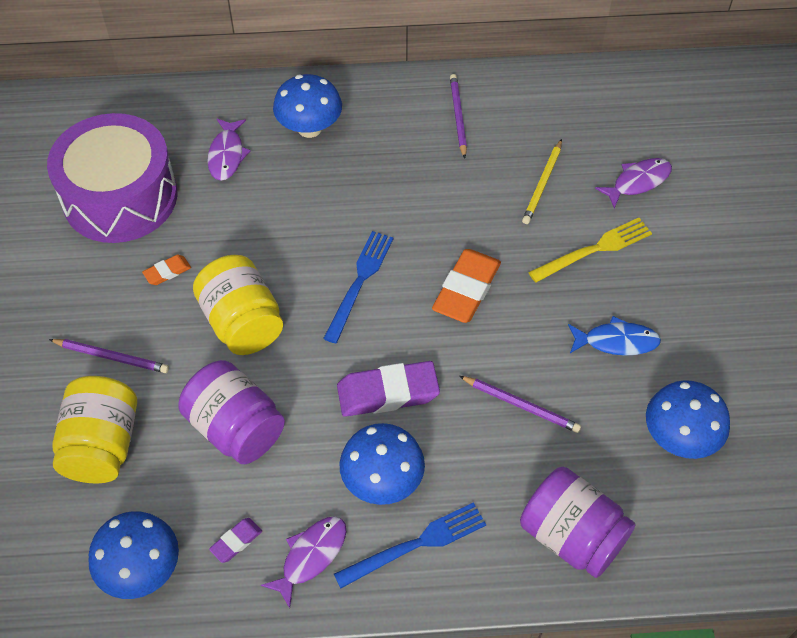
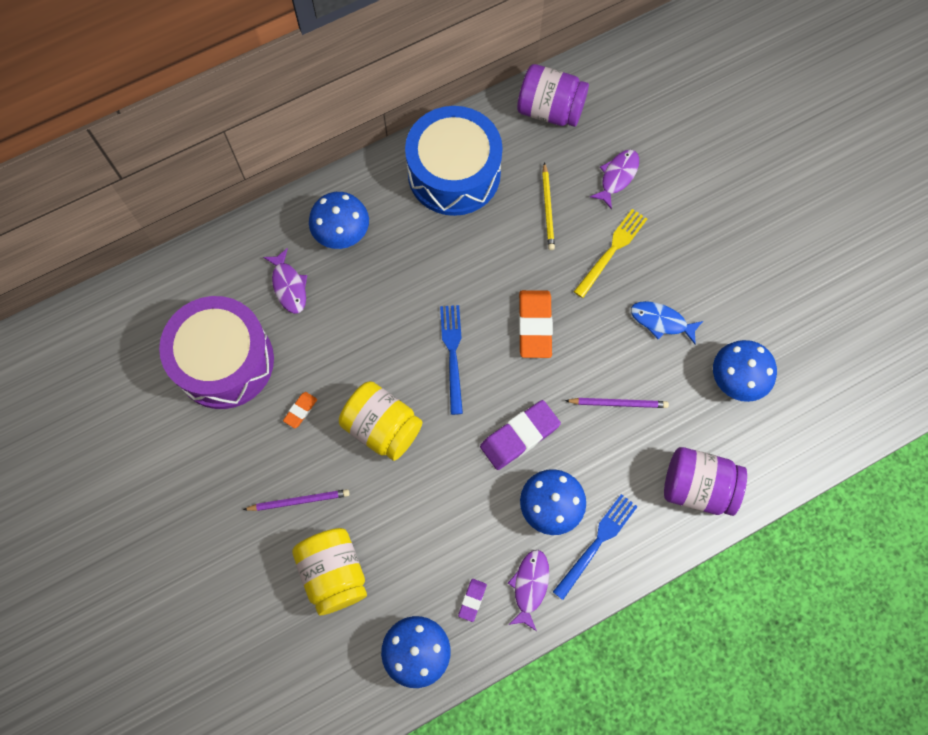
camera: 25 degrees left, 15 degrees up
purple jar [178,360,285,464] -> purple jar moved to [517,64,589,127]
purple pencil [450,74,467,159] -> blue drum [405,106,503,216]
blue fish [568,316,661,356] -> blue fish turned 135 degrees counterclockwise [631,301,703,344]

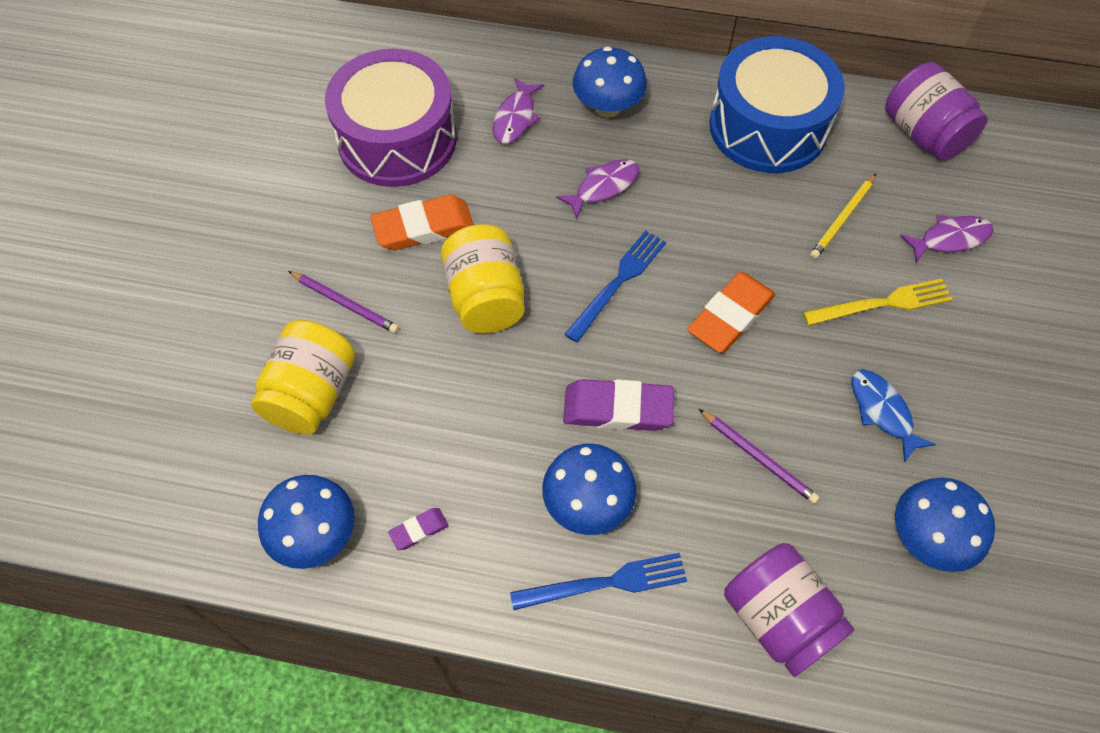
camera: 40 degrees right, 10 degrees down
orange eraser [283,392,317,428] -> orange eraser [370,195,474,250], size x2.04
purple fish [508,550,549,631] -> purple fish moved to [556,159,639,219]

